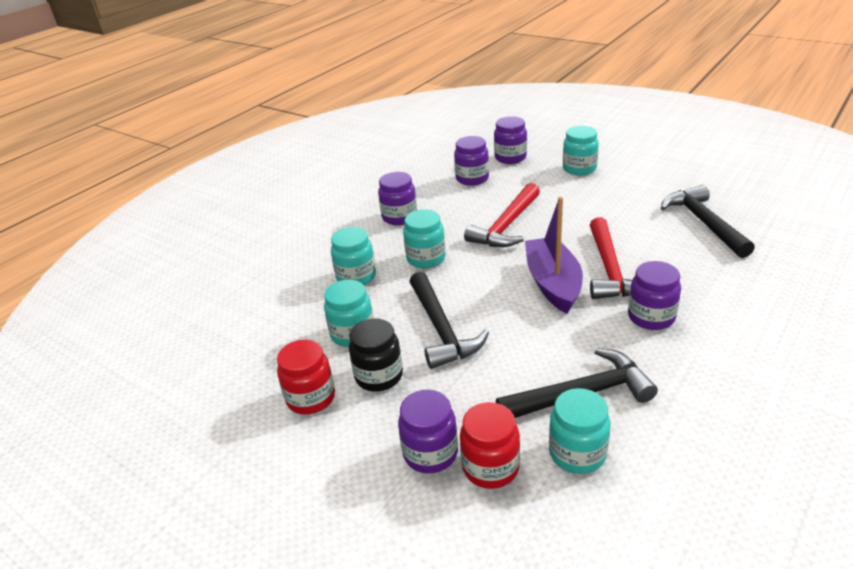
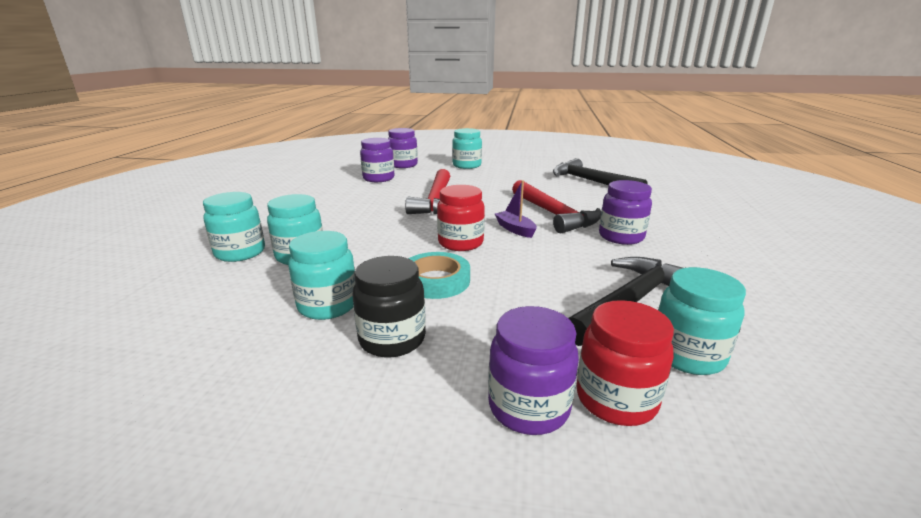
camera: 30 degrees left, 10 degrees down
red jar [277,339,335,415] -> red jar moved to [437,185,485,251]
purple jar [378,172,417,225] -> none
turquoise jar [403,209,446,268] -> turquoise jar moved to [203,192,265,262]
black hammer [409,272,489,369] -> turquoise tape [409,252,470,299]
purple boat [525,197,583,314] -> purple boat [495,181,537,238], size x0.49

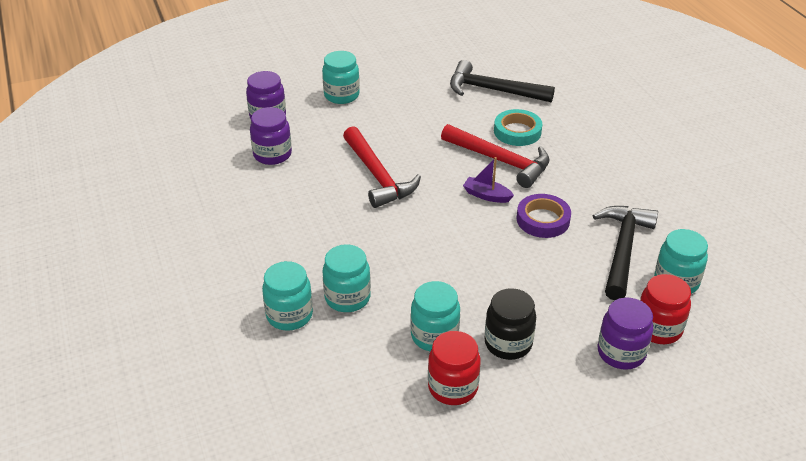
camera: 30 degrees left, 15 degrees up
turquoise tape [409,252,470,299] -> turquoise tape moved to [494,109,542,146]
red jar [437,185,485,251] -> red jar moved to [428,331,481,405]
purple jar [599,180,652,245] -> none
none -> purple tape [517,194,571,238]

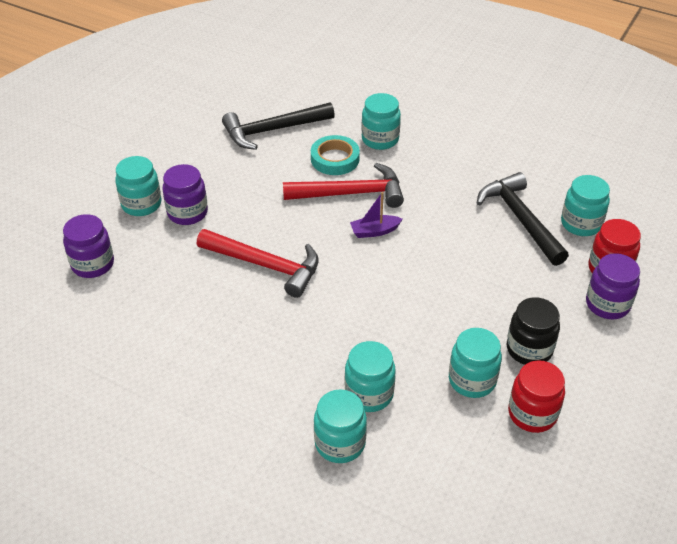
camera: 40 degrees left, 5 degrees up
purple jar [250,107,292,165] -> purple jar moved to [162,164,208,225]
purple tape [517,194,571,238] -> none
none -> turquoise jar [361,93,401,150]

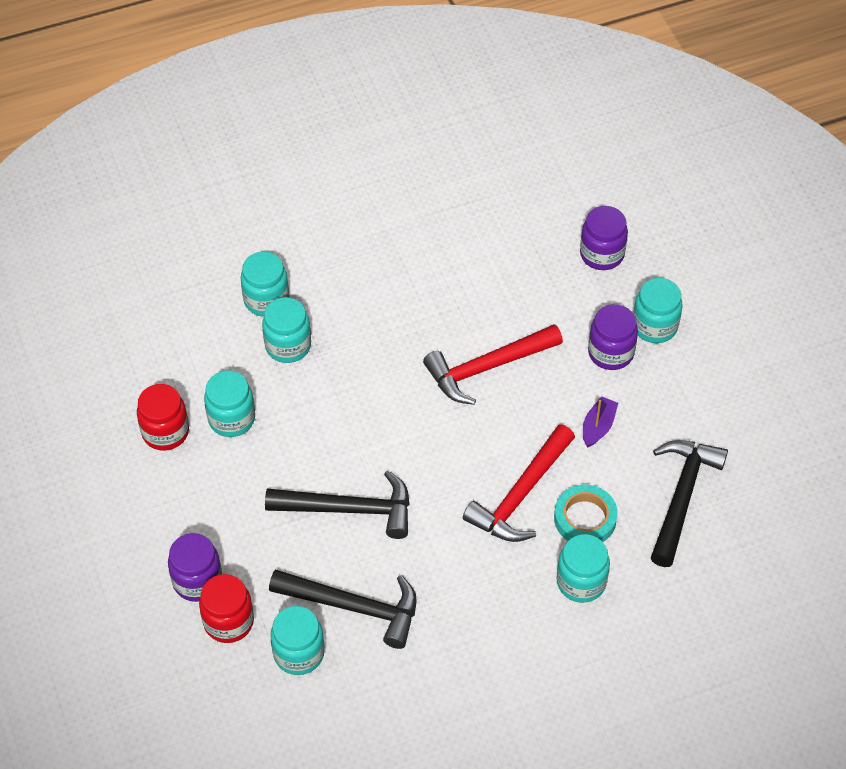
camera: 130 degrees right, 10 degrees up
purple boat [350,192,403,238] -> purple boat moved to [583,396,618,447]
black jar [507,297,560,365] -> none
none -> black hammer [265,470,410,539]

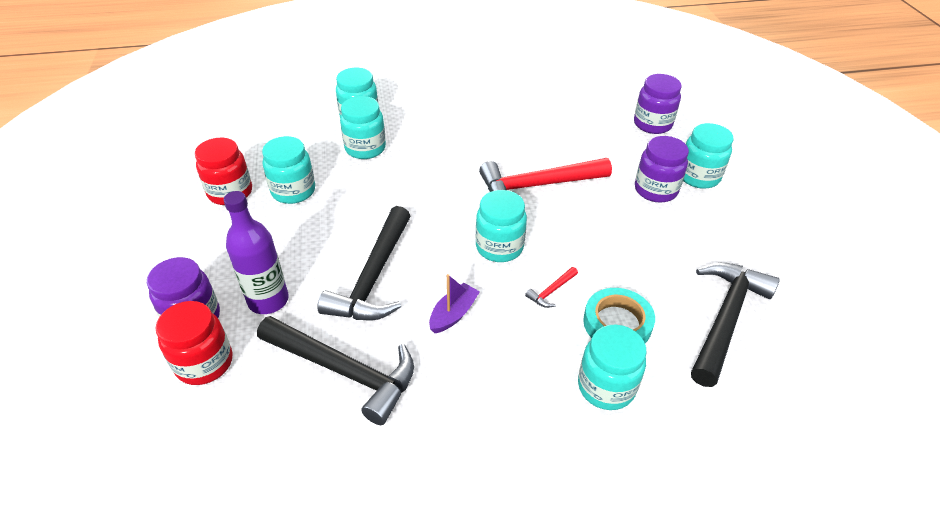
camera: 10 degrees right, 10 degrees down
black hammer [265,470,410,539] -> black hammer turned 90 degrees clockwise [317,206,410,320]
turquoise jar [270,606,325,675] -> turquoise jar moved to [476,190,527,262]
red hammer [463,424,575,542] -> red hammer [525,267,578,308], size x0.40
purple boat [583,396,618,447] -> purple boat moved to [429,274,480,333]
none -> purple bottle [224,191,289,314]

